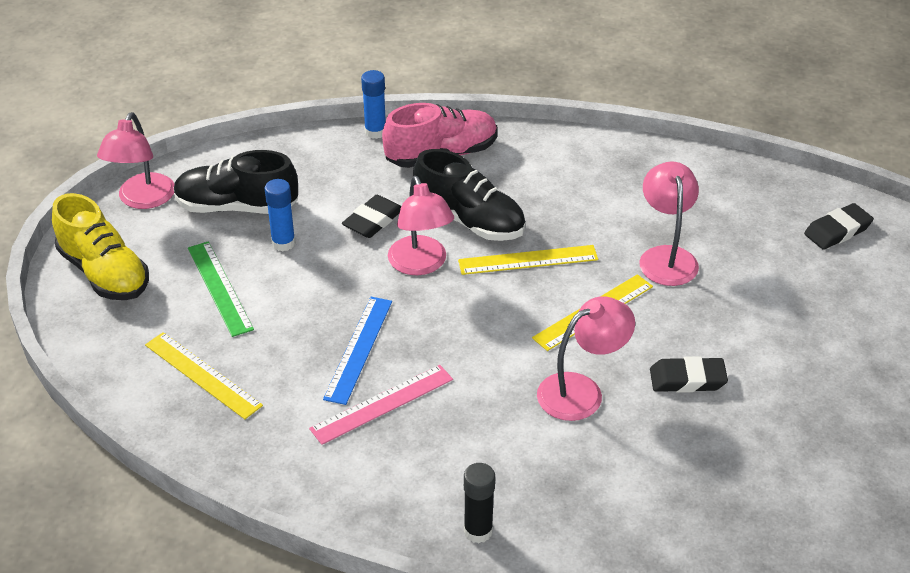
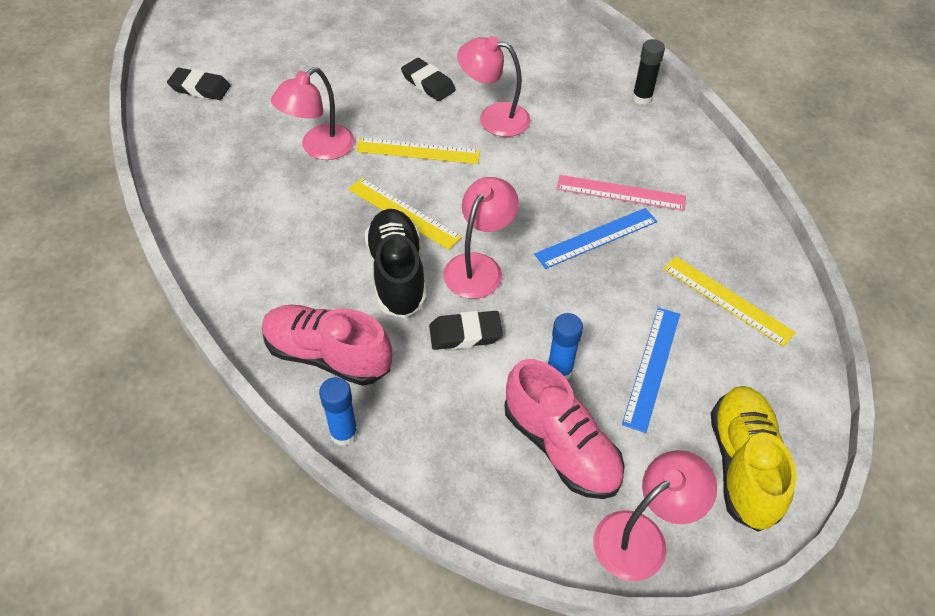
camera: 135 degrees left, 10 degrees up
yellow ruler [145,332,263,419] -> yellow ruler turned 45 degrees counterclockwise [663,256,796,347]
black shoe [173,150,298,214] -> pink shoe [505,359,625,499]
green ruler [188,241,254,337] -> blue ruler [622,307,680,433]

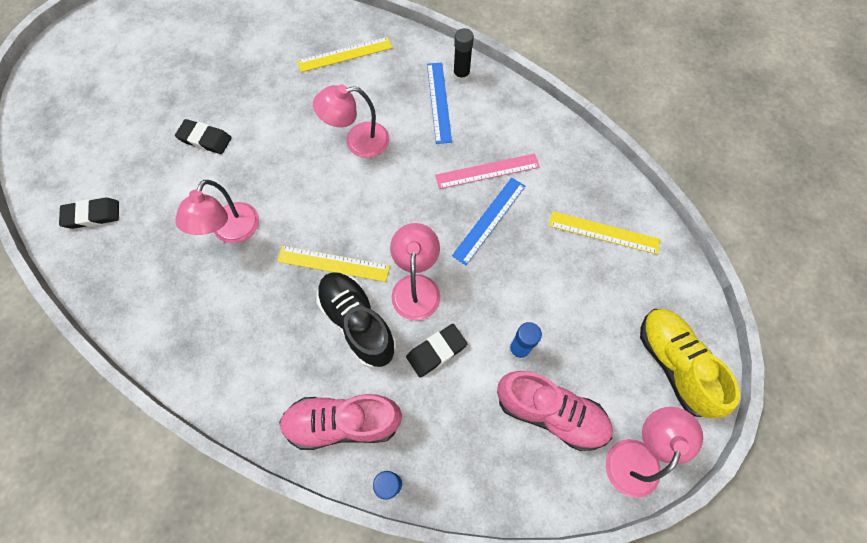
camera: 25 degrees left, 15 degrees up
yellow ruler [356,138,480,164] -> yellow ruler moved to [297,37,392,72]
black eraser [401,58,456,101] -> black eraser moved to [175,119,232,154]
blue ruler [622,307,680,433] -> blue ruler moved to [427,63,452,144]

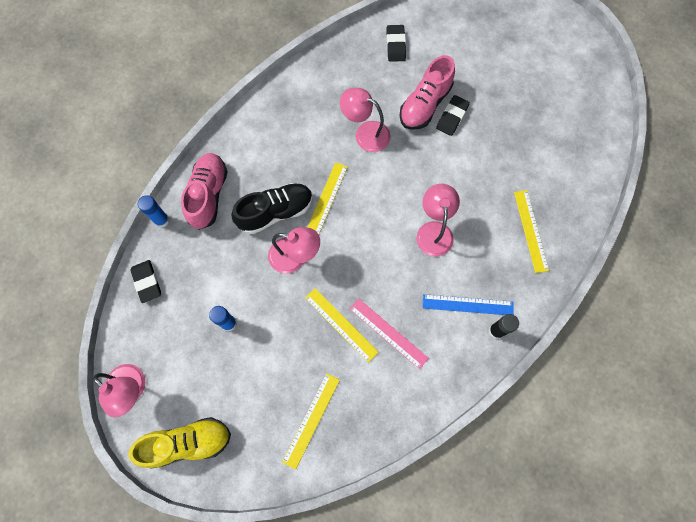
camera: 100 degrees right, 5 degrees up
black eraser [406,324,467,378] -> black eraser moved to [130,260,161,303]
pink ruler [435,154,540,189] -> pink ruler turned 45 degrees counterclockwise [350,299,429,369]
blue ruler [452,178,525,265] -> yellow ruler [305,288,379,363]
pink shoe [497,371,613,451] -> pink shoe moved to [400,55,455,130]

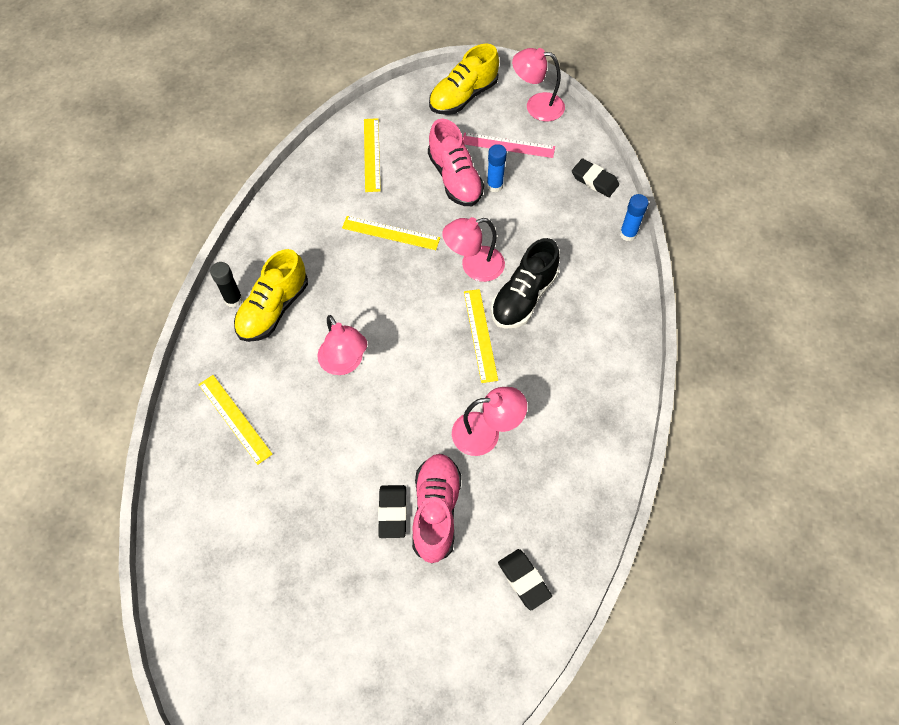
camera: 150 degrees right, 10 degrees down
pink shoe [181,153,228,230] -> pink shoe moved to [428,119,484,206]
pink ruler [350,299,429,369] -> pink ruler moved to [463,132,555,158]
blue ruler [423,294,513,315] -> yellow shoe [234,249,308,342]

